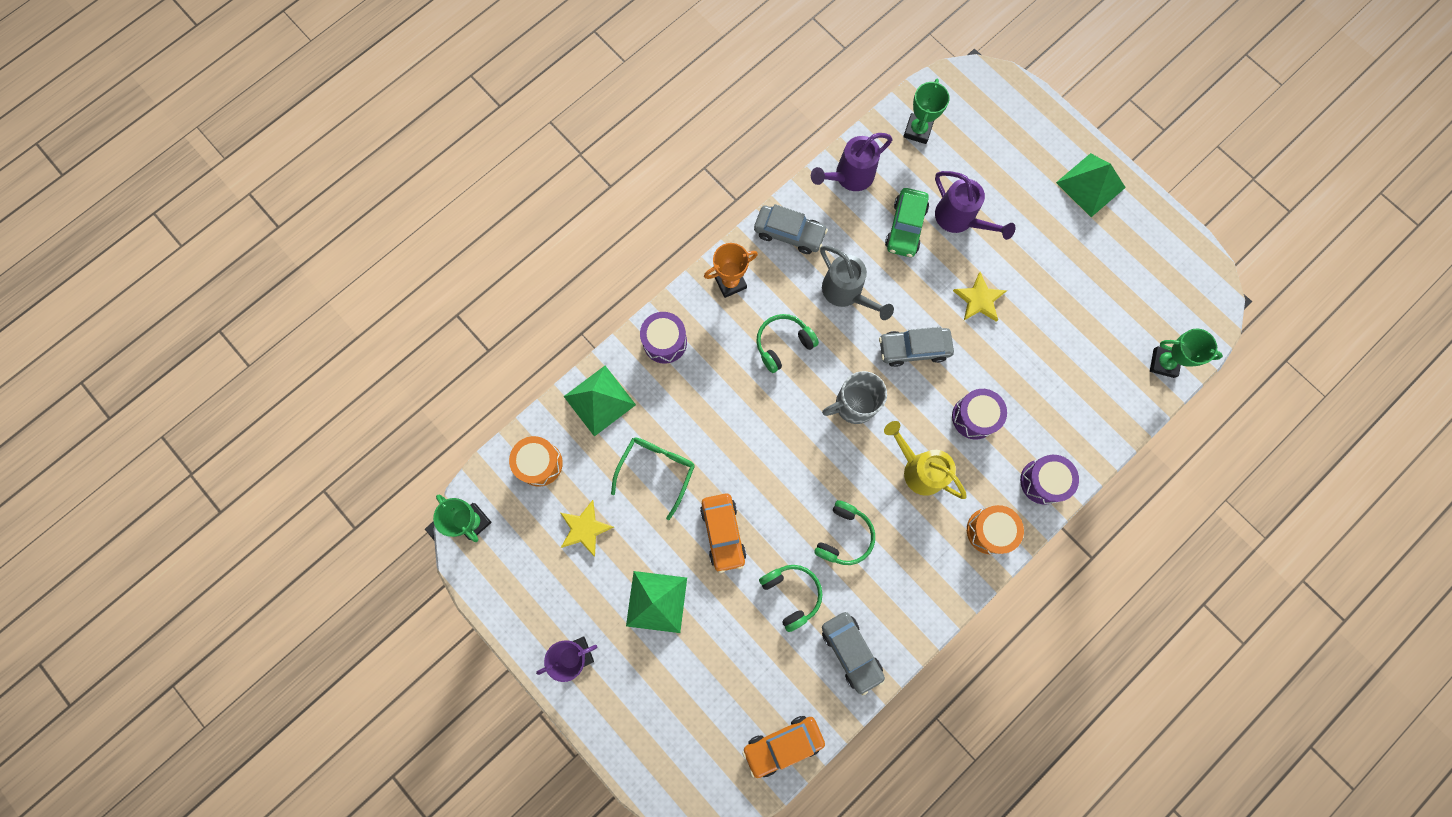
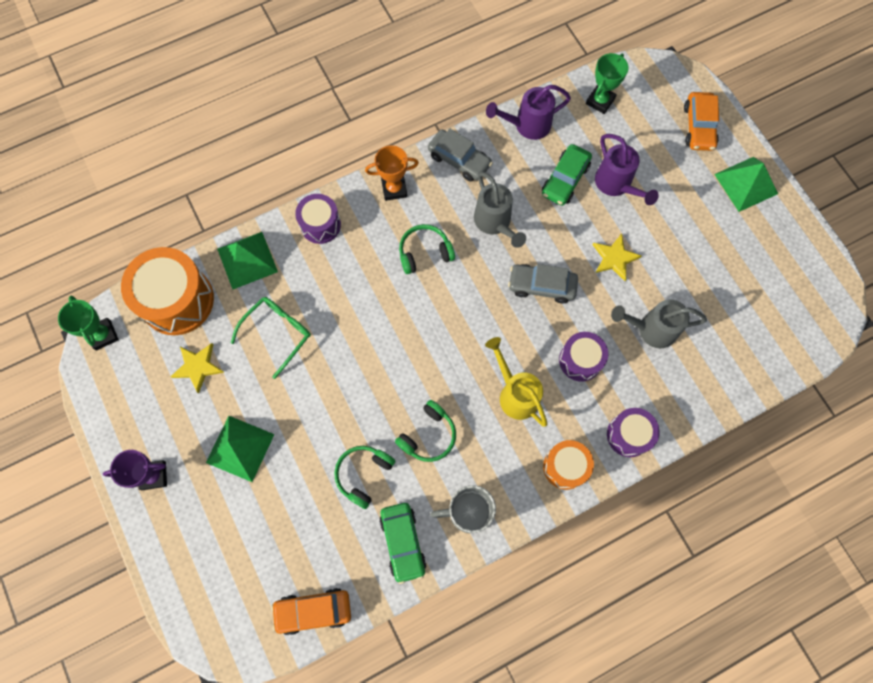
camera: 15 degrees right, 5 degrees down
orange drum [509,436,563,486] -> orange drum [121,247,214,335], size x1.73
orange car [700,493,746,573] -> orange car moved to [684,92,719,151]
green headphones [759,565,823,632] -> green headphones turned 135 degrees counterclockwise [334,446,395,509]
grey mug [822,371,887,424] -> grey mug moved to [430,485,496,533]
grey car [822,612,885,695] -> green car [379,503,427,584]
green trophy [1150,328,1223,378] -> none
none -> grey watering can [611,300,707,348]

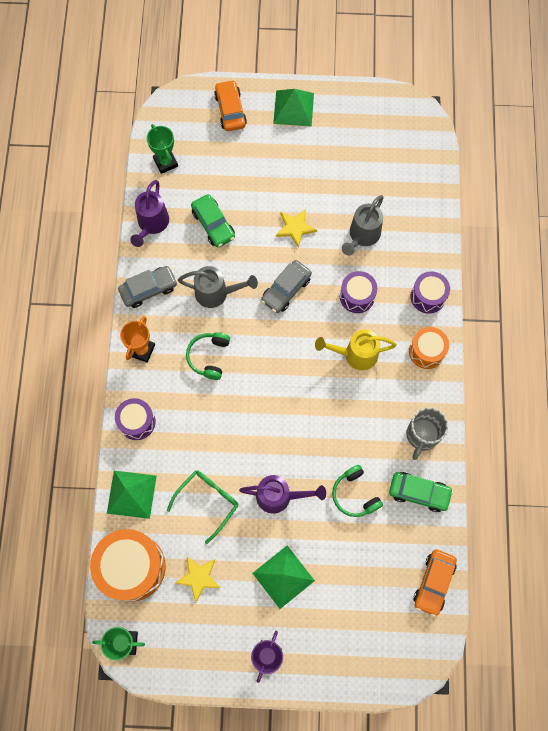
camera: 60 degrees left, 0 degrees up
green glasses [231,297,311,379] -> green glasses turned 60 degrees clockwise [167,470,238,544]
green headphones [395,400,456,462] -> none
purple watering can [595,134,659,205] -> purple watering can moved to [239,475,326,514]
orange car [684,92,719,151] -> orange car turned 135 degrees counterclockwise [214,80,247,131]

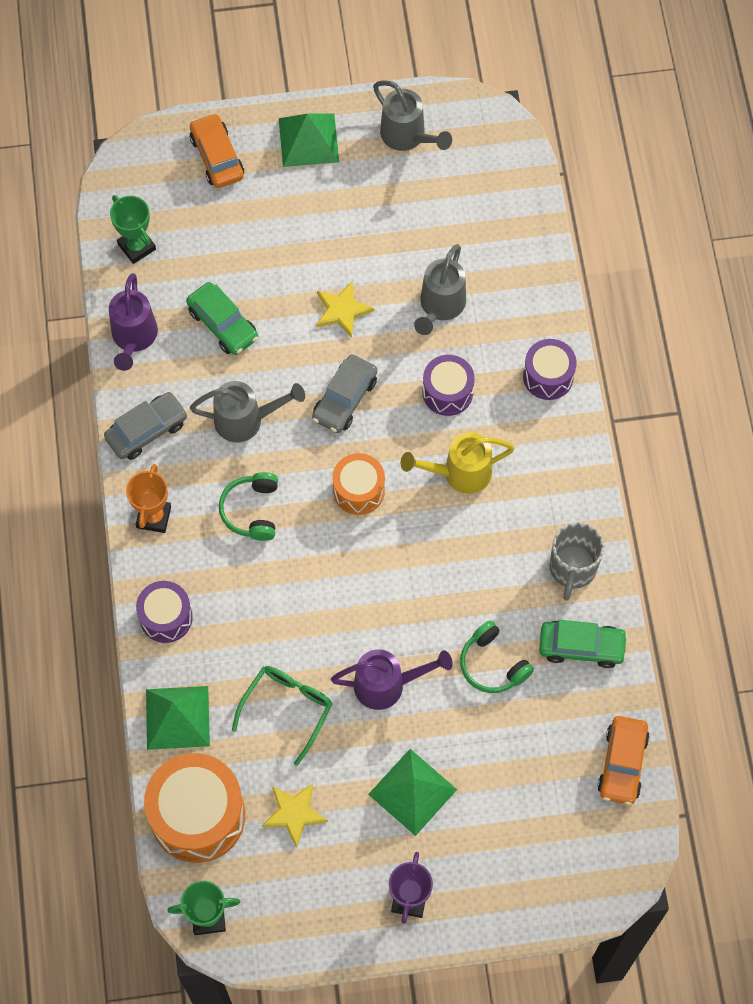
camera: 10 degrees left, 5 degrees down
orange drum [409,327,449,369] -> orange drum moved to [332,453,385,515]
none -> grey watering can [373,80,452,151]

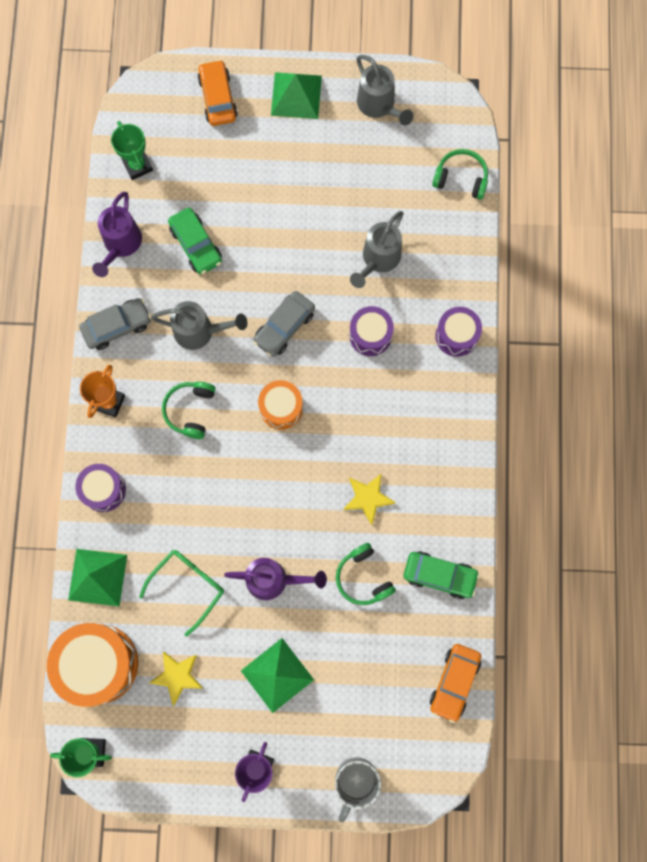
camera: 10 degrees right, 10 degrees up
yellow star [316,281,374,338] -> yellow star moved to [343,473,396,525]
yellow watering can [401,432,515,494] -> none
grey mug [549,522,604,601] -> grey mug moved to [335,757,381,822]
none -> green headphones [432,149,488,200]

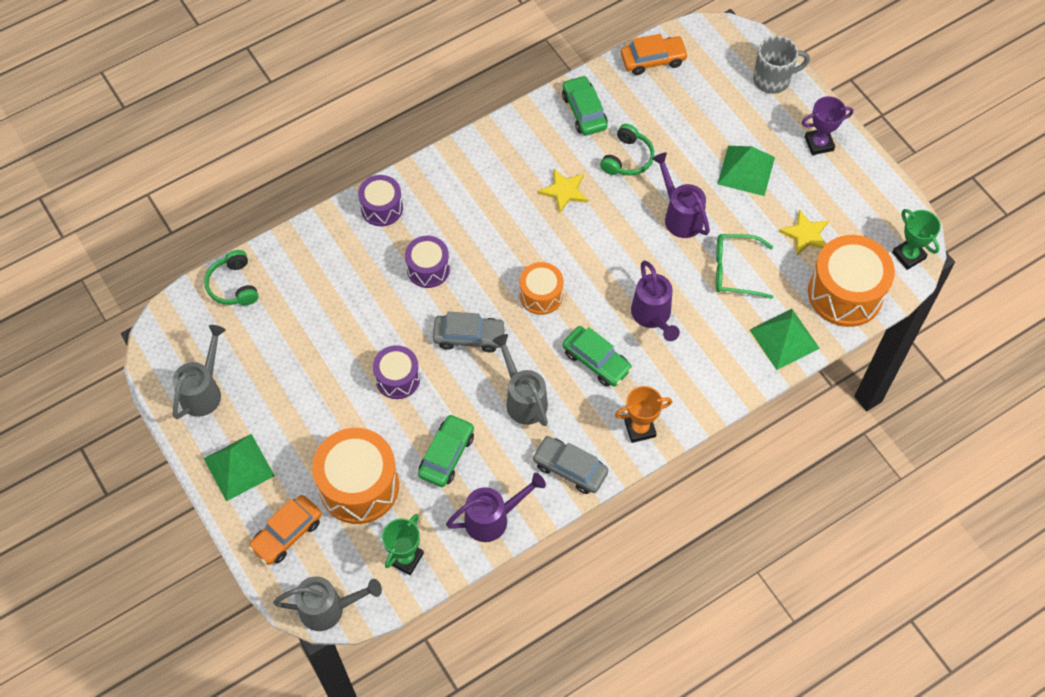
camera: 125 degrees left, 15 degrees down
purple drum [75,464,126,512] -> purple drum moved to [373,345,420,399]
green headphones [162,382,216,439] -> green car [562,326,632,387]
grey watering can [350,211,404,288] -> grey watering can moved to [273,576,382,631]
none -> orange drum [312,428,399,524]
none -> purple watering can [631,261,680,341]

